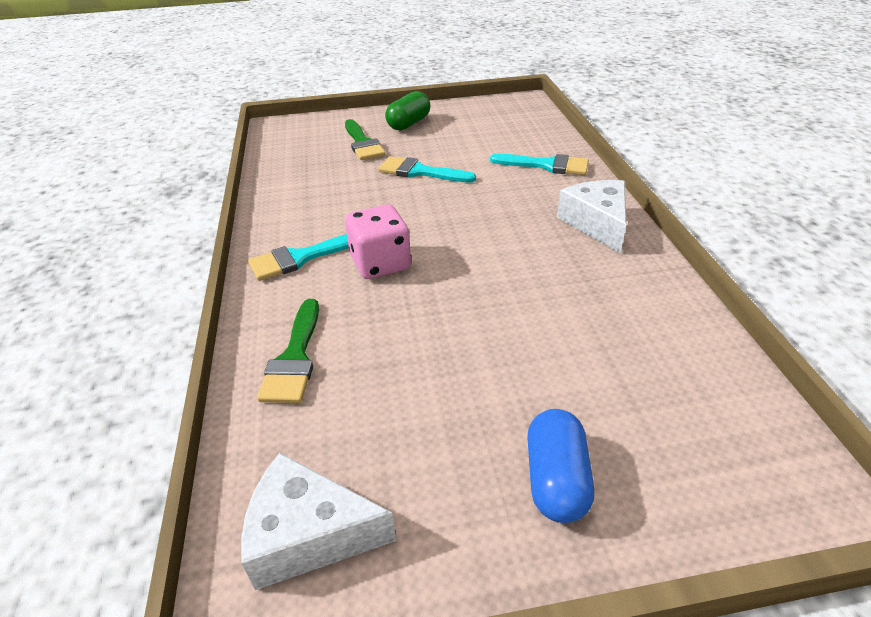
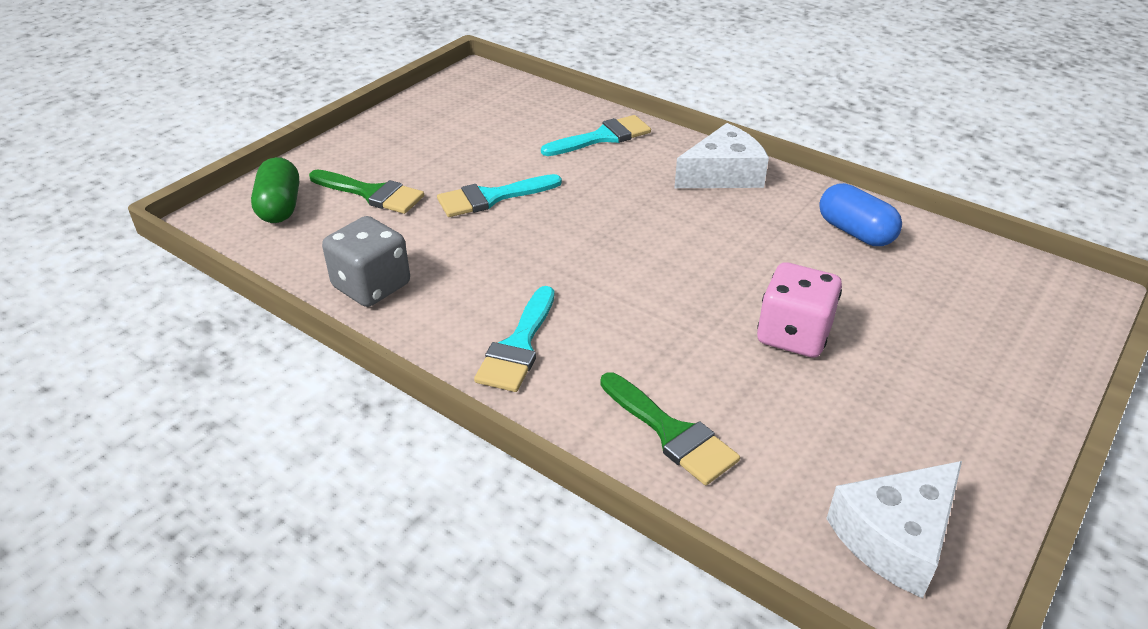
camera: 45 degrees left, 0 degrees up
pink dice [345,204,411,279] -> pink dice moved to [757,262,842,358]
green capsule [385,91,430,130] -> green capsule moved to [251,157,299,223]
blue capsule [527,409,594,523] -> blue capsule moved to [819,183,902,246]
white cheese [557,180,626,253] -> white cheese turned 120 degrees clockwise [674,123,769,188]
none -> grey dice [322,216,410,307]

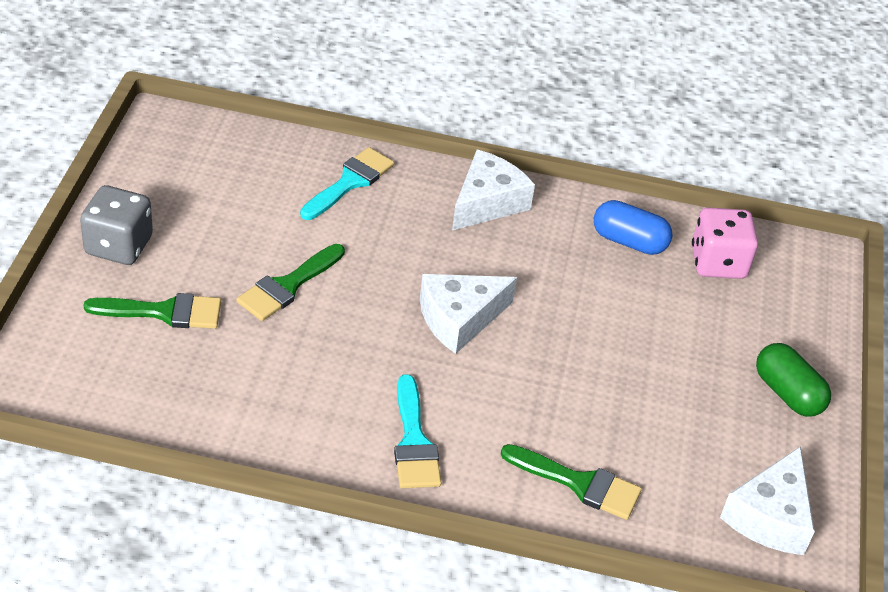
camera: 30 degrees left, 5 degrees up
green capsule [251,157,299,223] -> green capsule moved to [756,343,831,417]
grey dice [322,216,410,307] -> grey dice moved to [80,185,153,265]
turquoise brush [437,174,562,217] -> green brush [236,244,345,321]
pink dice [757,262,842,358] -> pink dice moved to [692,208,758,279]
none -> white cheese [420,274,517,354]

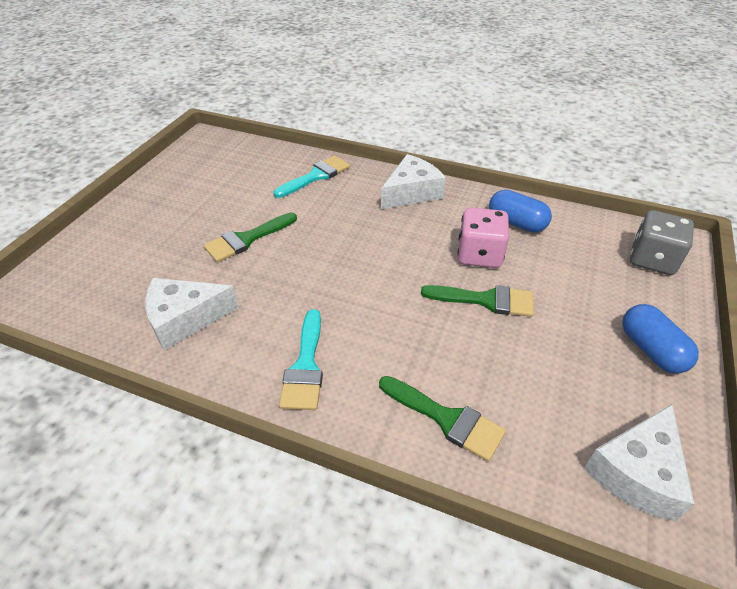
camera: 15 degrees right, 0 degrees up
grey dice [80,185,153,265] -> grey dice moved to [630,210,694,275]
green brush [83,293,221,329] -> green brush moved to [421,285,534,317]
white cheese [420,274,517,354] -> white cheese moved to [145,278,239,350]
pink dice [692,208,758,279] -> pink dice moved to [458,208,509,268]
green capsule [756,343,831,417] -> blue capsule [622,304,699,373]

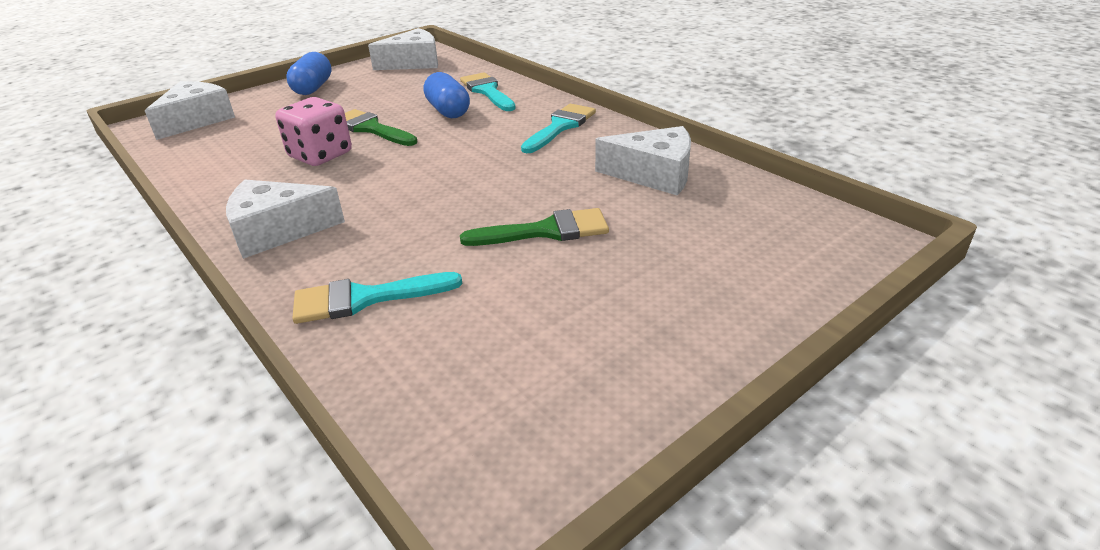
camera: 150 degrees left, 10 degrees down
green brush [379,376,506,461] -> turquoise brush [460,72,516,111]
blue capsule [489,190,552,232] -> blue capsule moved to [424,72,470,118]
grey dice [630,210,694,275] -> white cheese [145,81,235,140]

